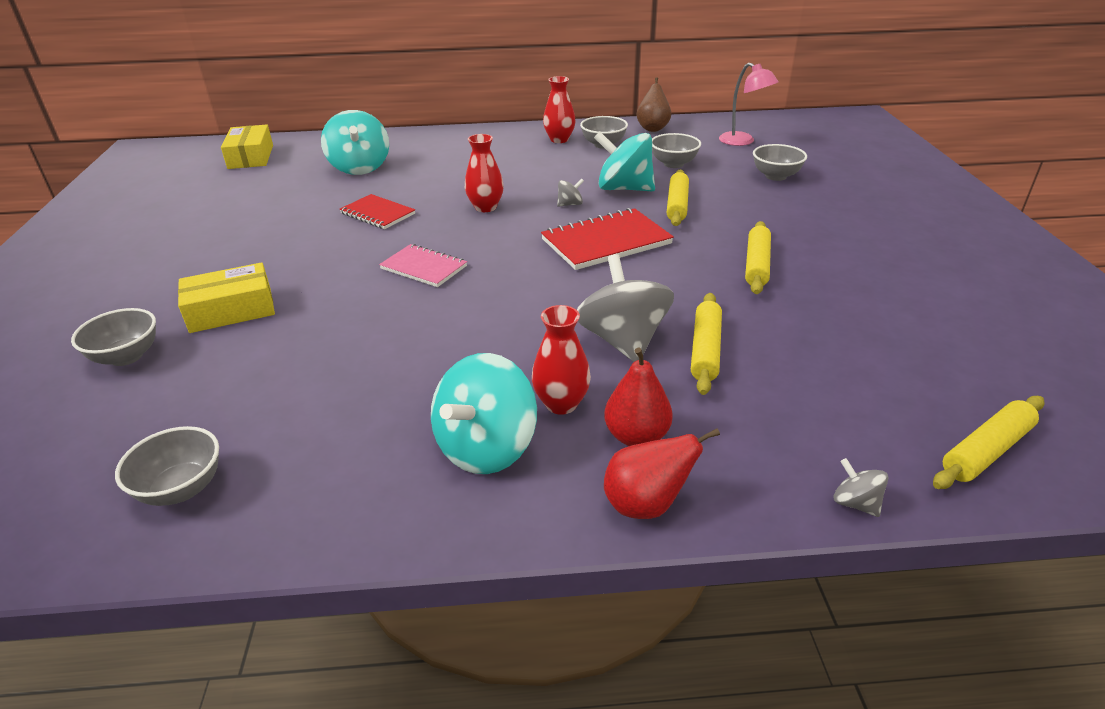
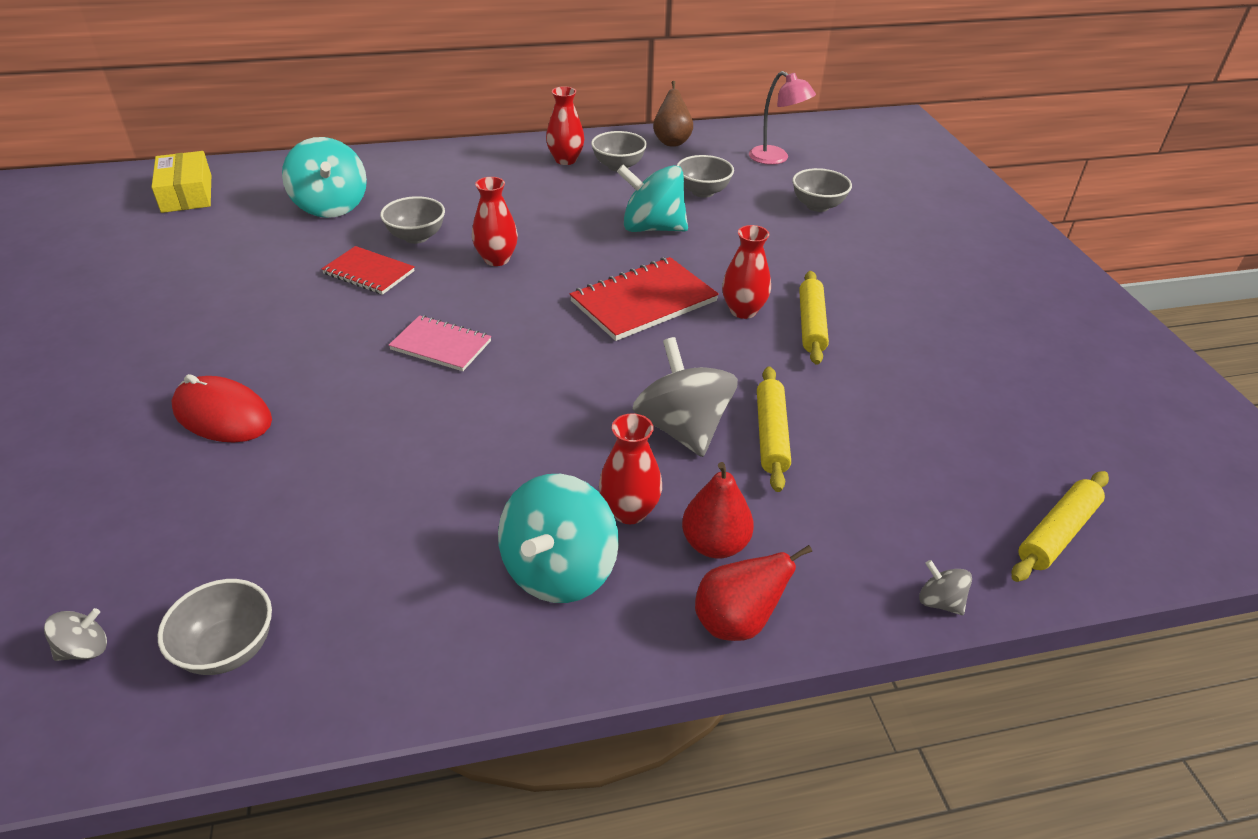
camera: 10 degrees left, 5 degrees up
grey bowl [71,308,156,366] -> grey bowl moved to [380,196,445,244]
yellow box [178,262,275,333] -> red mouse [171,374,272,442]
grey spinning top [557,178,584,207] -> grey spinning top moved to [44,608,107,661]
yellow rolling pin [667,170,689,226] -> none
none -> red vase [722,225,771,319]

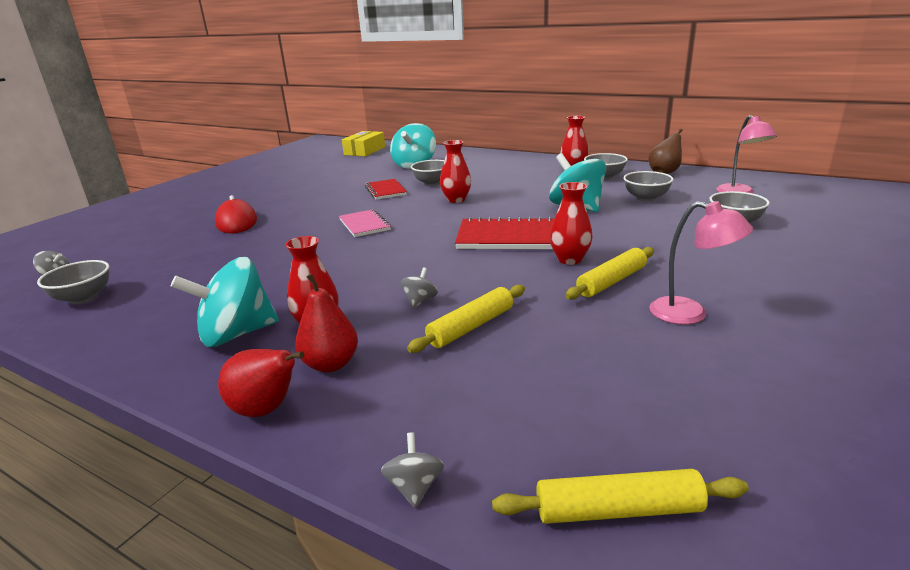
camera: 45 degrees right, 15 degrees down
grey spinning top [632,337,738,457] -> grey spinning top [401,267,438,308], size x0.44
none -> pink lamp [649,201,753,325]

